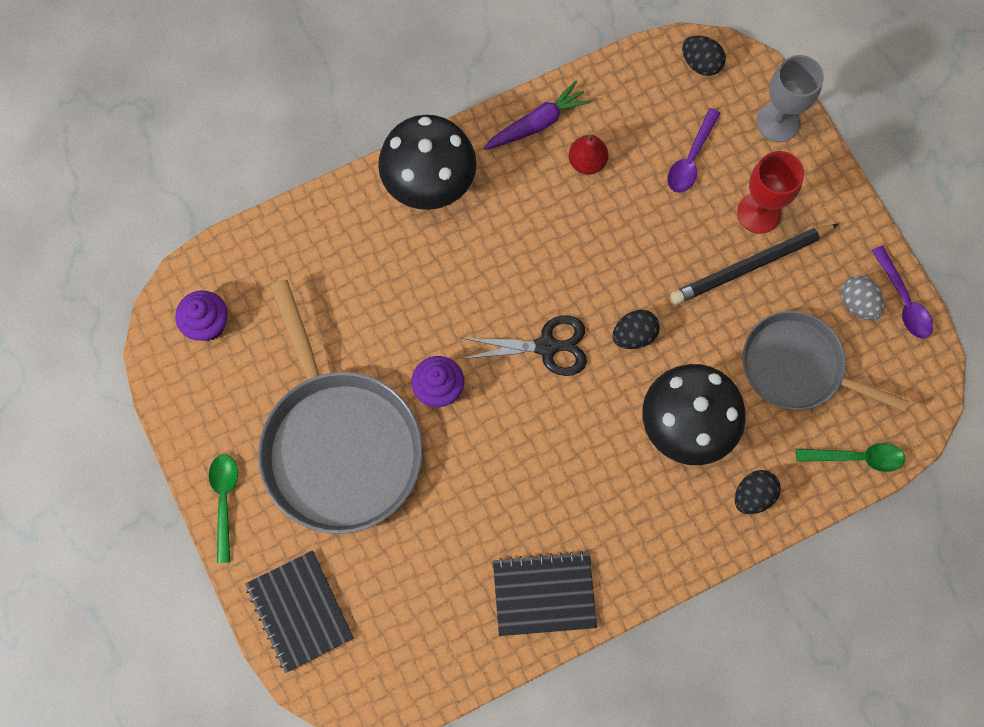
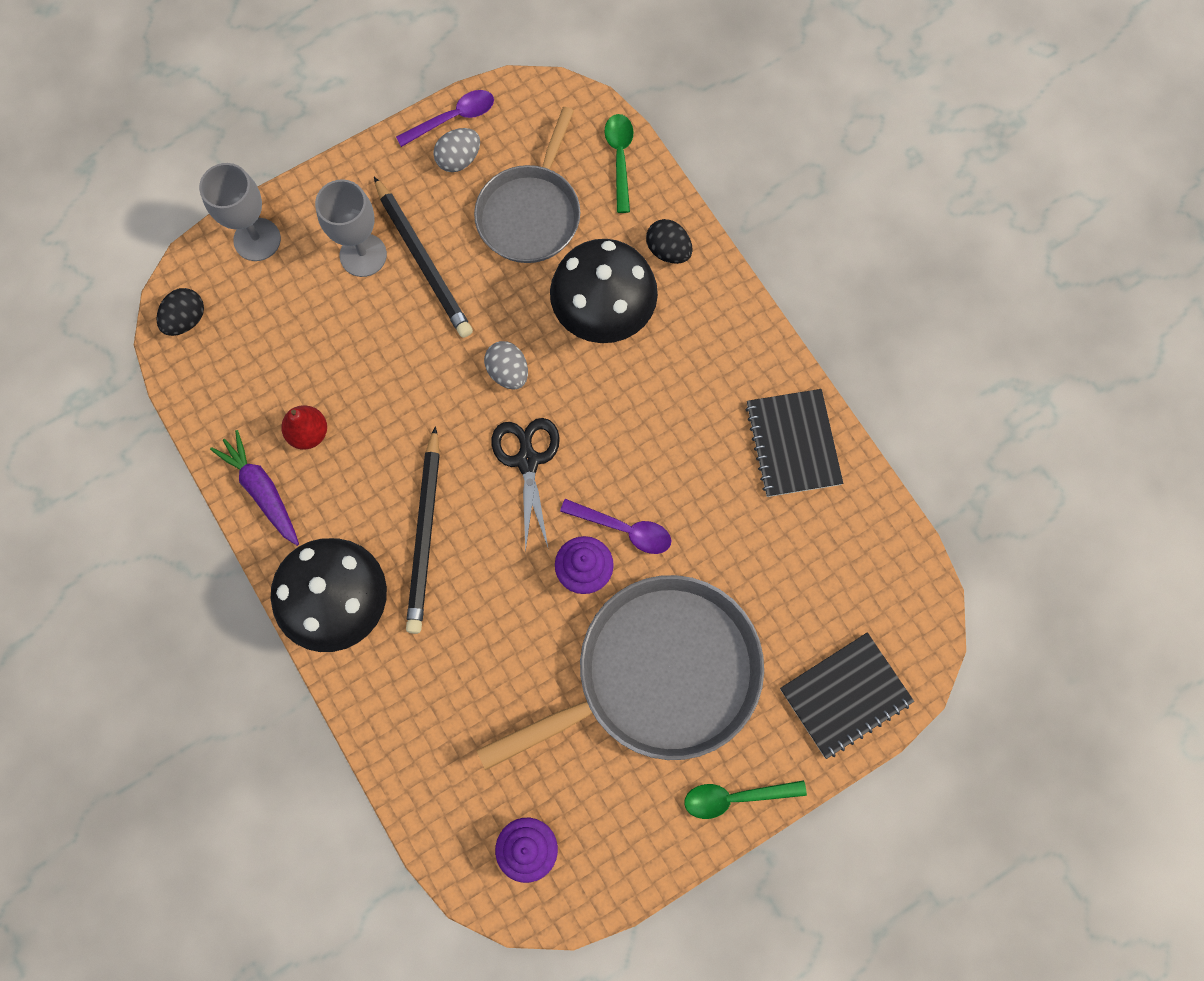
camera: 95 degrees left, 0 degrees up
black egg [613,310,660,349] -> grey egg [484,341,528,390]
purple spoon [667,108,720,193] -> purple spoon moved to [560,499,672,554]
red goblet [737,151,804,234] -> grey goblet [315,179,387,277]
none -> black pencil [406,426,440,634]

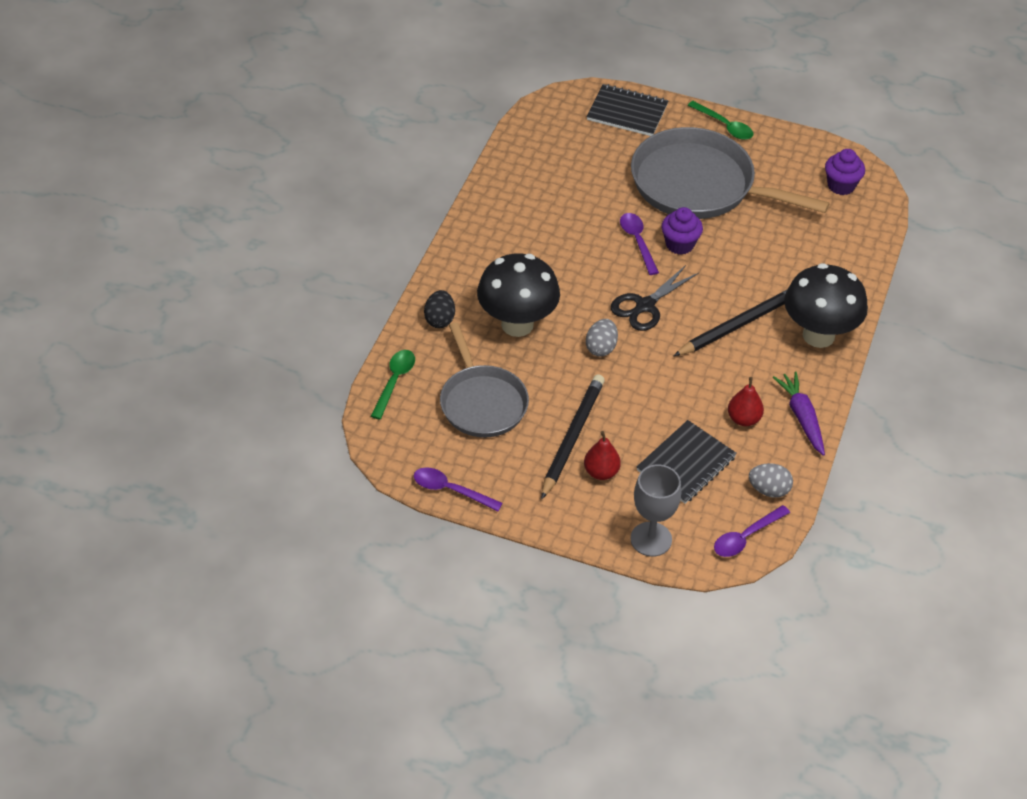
camera: 130 degrees left, 25 degrees down
black egg [156,288,204,336] -> purple spoon [714,505,790,557]
purple carrot [210,430,299,546] -> purple carrot turned 150 degrees clockwise [773,371,825,456]
grey goblet [315,179,387,277] -> red pear [584,431,621,480]
grey egg [433,128,480,172] -> grey egg moved to [749,463,793,498]
grey pan [474,107,580,263] -> grey pan turned 90 degrees clockwise [440,322,529,437]
green spoon [604,114,634,213] -> green spoon turned 150 degrees clockwise [371,350,415,420]
black notebook [745,389,843,497] -> black notebook moved to [637,420,737,504]

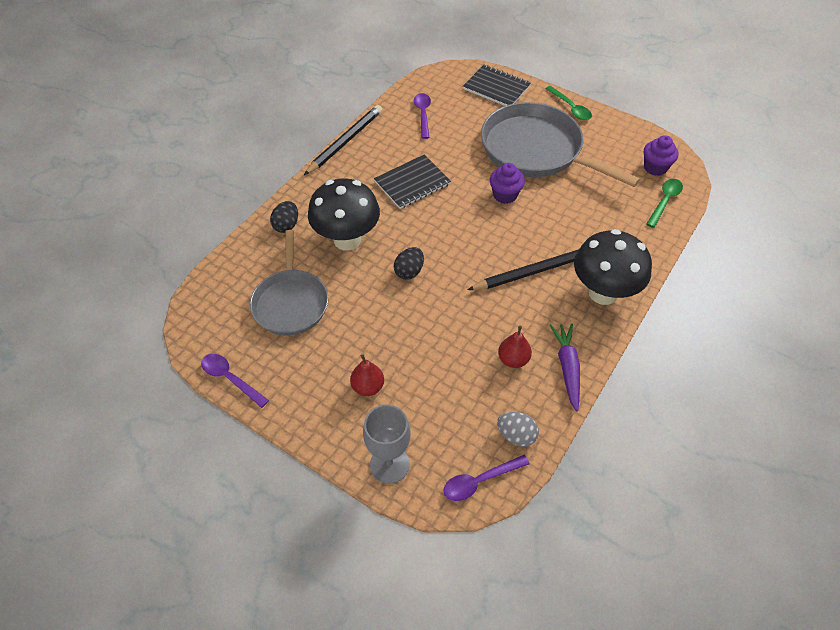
camera: 15 degrees right, 5 degrees up
green spoon [371,350,415,420] -> green spoon moved to [646,179,683,228]
black pencil [541,374,605,500] -> black pencil moved to [304,105,382,175]
grey egg [586,319,618,357] -> black egg [394,247,424,280]
black scissors [611,265,699,331] -> none
purple spoon [620,213,659,275] -> purple spoon moved to [414,93,431,139]
black notebook [637,420,737,504] -> black notebook moved to [374,155,451,209]

